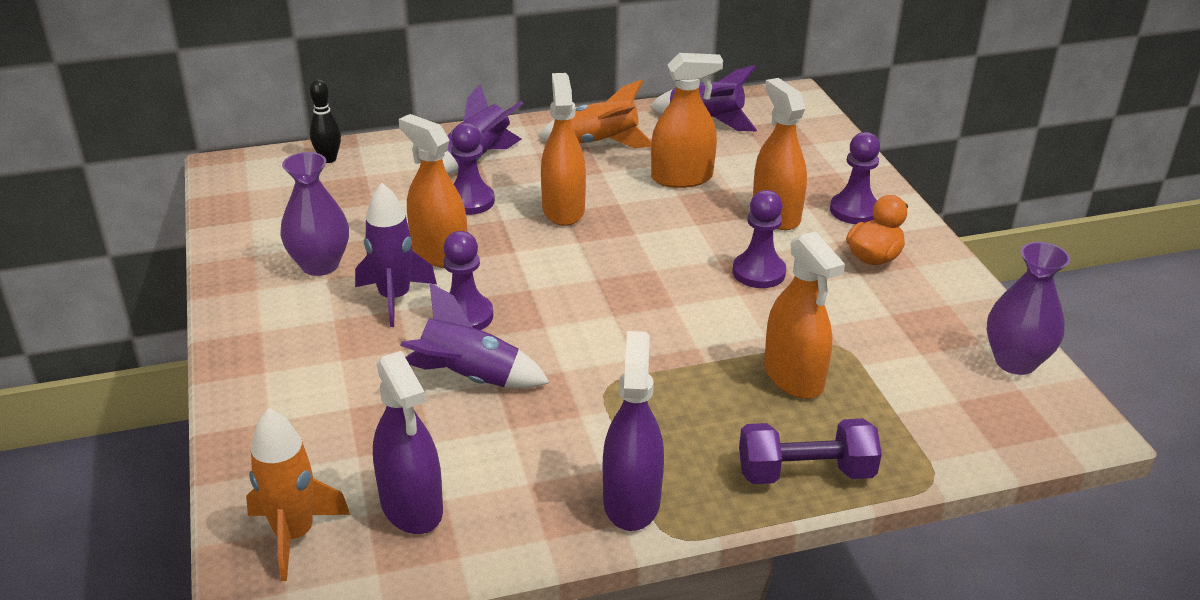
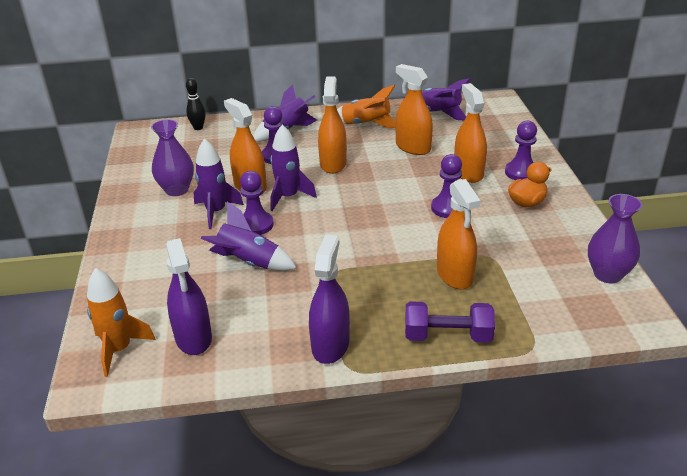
camera: 10 degrees right, 0 degrees up
orange spray bottle [651,53,723,188] -> orange spray bottle turned 135 degrees counterclockwise [395,64,433,155]
none -> purple rocket [270,124,317,211]

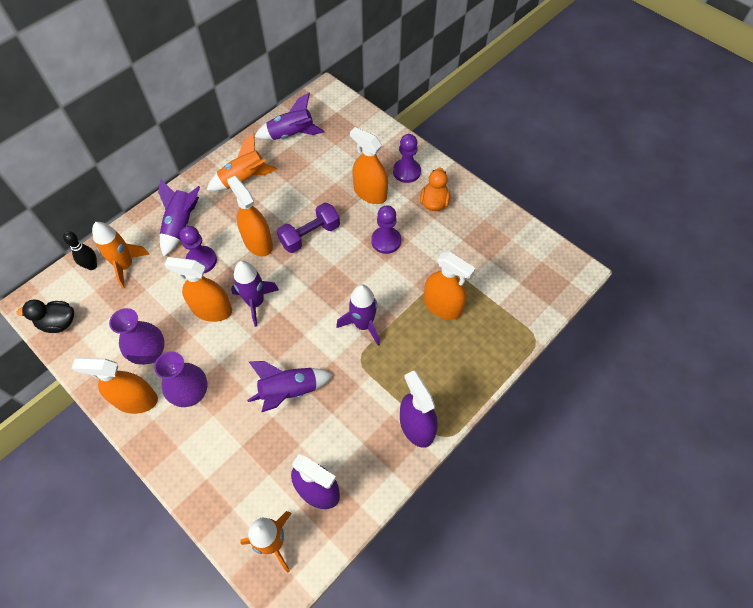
camera: 40 degrees left, 25 degrees up
purple rocket [193,138,244,229] -> purple rocket moved to [336,285,380,346]
purple pawn [240,171,274,235] -> none
orange spray bottle [395,64,433,155] -> orange spray bottle moved to [71,358,158,414]
purple dumbbell [405,302,495,343] -> purple dumbbell moved to [277,202,340,253]
purple vase [588,194,642,283] -> purple vase moved to [154,352,208,407]
none -> black duck [17,299,74,333]
none -> orange rocket [92,222,149,289]

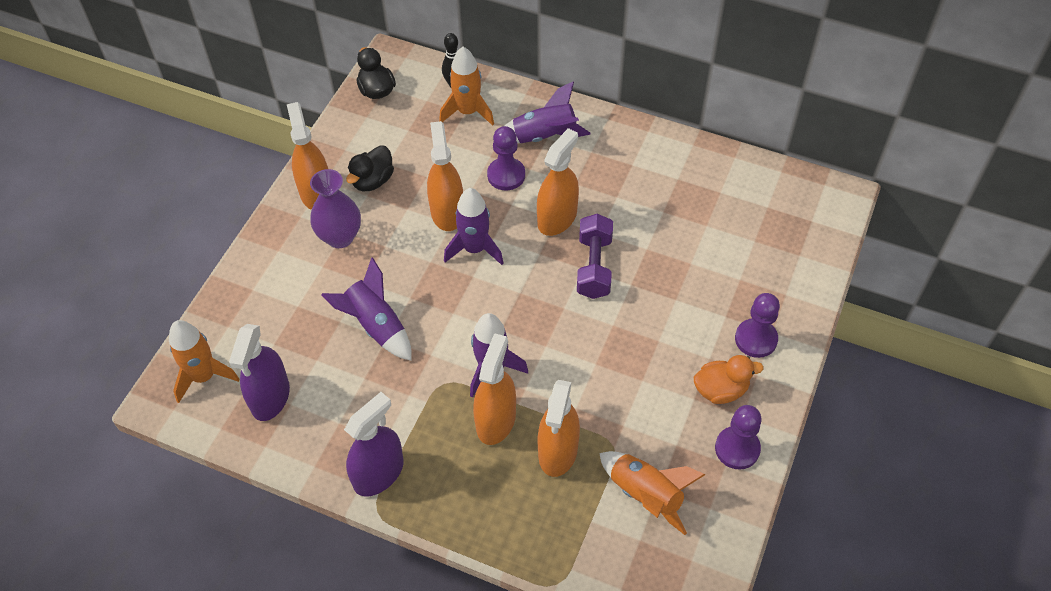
camera: 70 degrees right, 5 degrees down
purple vase [109,308,165,365] -> black duck [346,145,394,191]
orange rocket [207,133,277,191] -> orange rocket moved to [599,451,705,535]
purple rocket [254,93,324,140] -> none
purple dumbbell [277,202,340,253] -> purple dumbbell turned 60 degrees clockwise [577,214,613,299]
orange spray bottle [350,127,388,204] -> orange spray bottle moved to [473,333,516,445]
purple pawn [371,205,401,254] -> purple pawn moved to [715,405,762,470]

